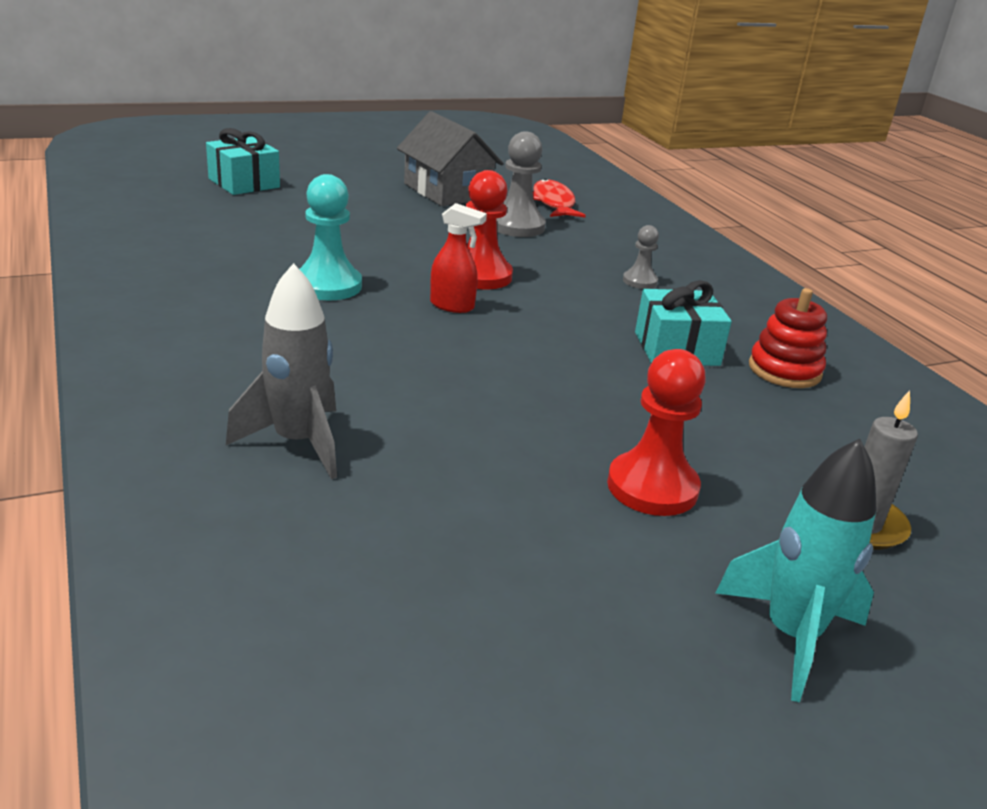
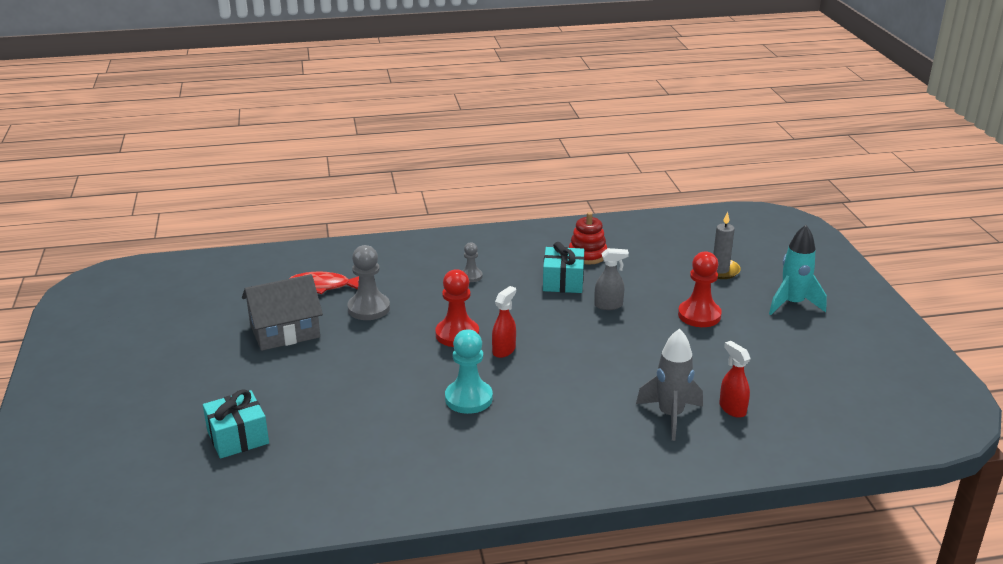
camera: 75 degrees left, 0 degrees up
none -> grey spray bottle [595,248,629,310]
none -> red spray bottle [719,341,751,418]

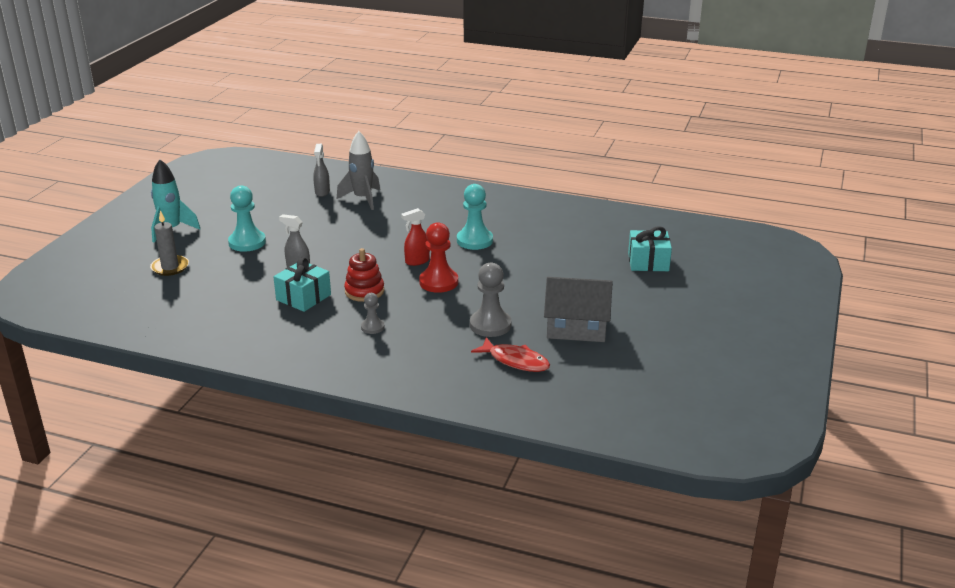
camera: 150 degrees left, 0 degrees up
red stacking toy [569,212,607,265] -> red stacking toy moved to [344,248,384,302]
red pawn [678,251,722,327] -> turquoise pawn [228,185,266,252]
red spray bottle [719,341,751,418] -> grey spray bottle [313,144,330,197]

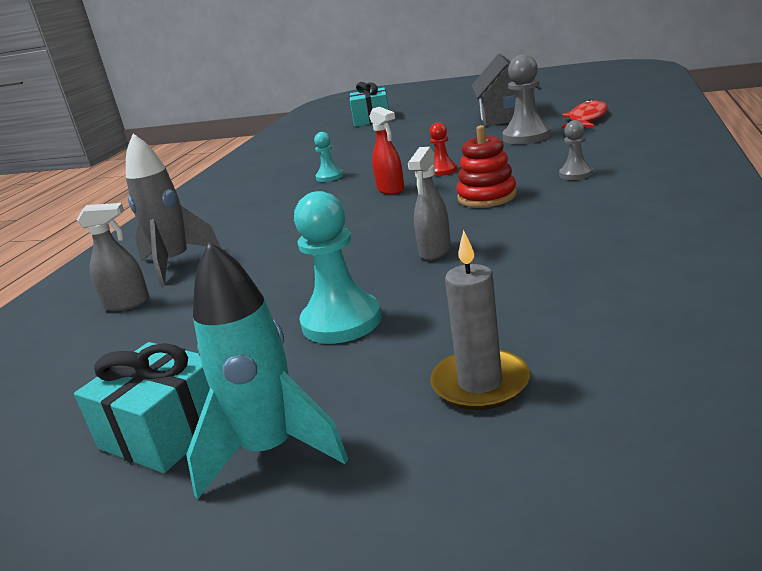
camera: 90 degrees left, 5 degrees down
turquoise gift [273,257,331,312] -> turquoise gift moved to [74,342,210,473]
red pawn [419,222,458,293] -> red pawn [430,122,457,176], size x0.56
turquoise pawn [457,184,493,250] -> turquoise pawn [314,132,343,182], size x0.56

